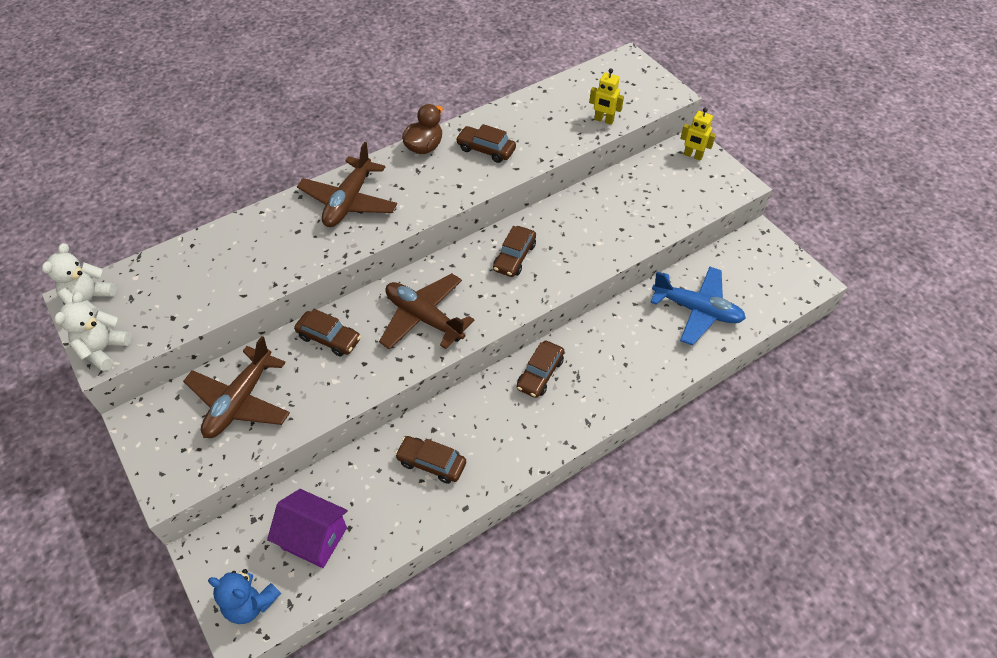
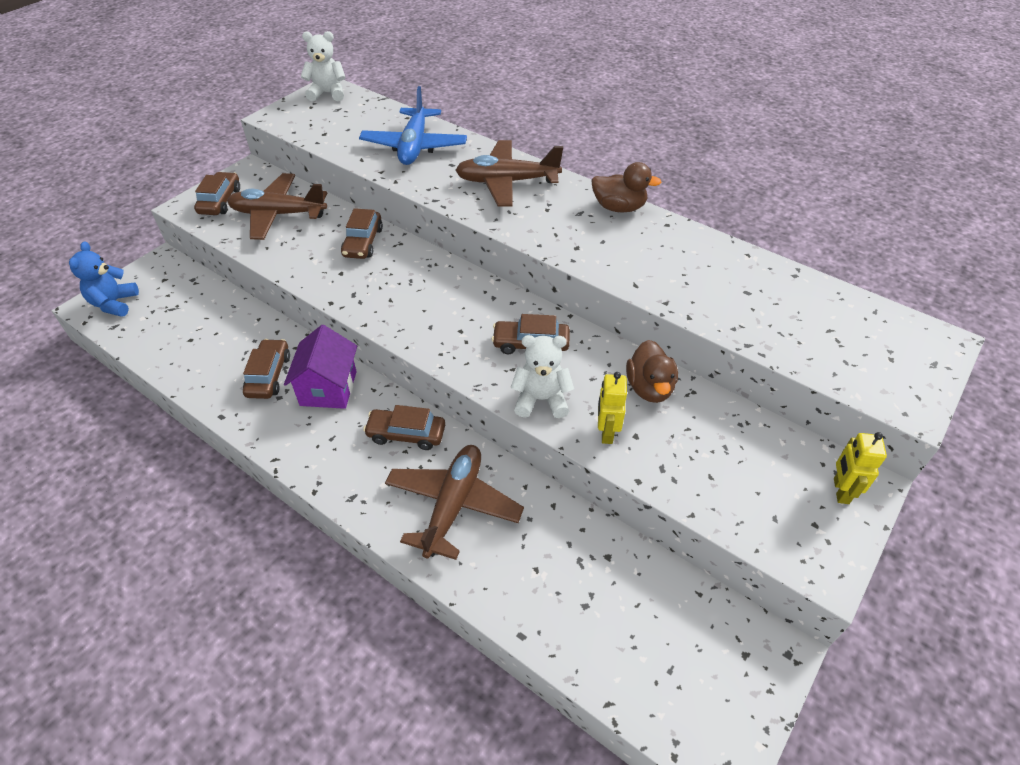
camera: 70 degrees right, 5 degrees down
white teddy bear [54,292,131,371] -> white teddy bear moved to [510,335,574,418]
purple house [267,489,348,568] -> purple house moved to [284,325,357,409]
brown plane [379,273,474,350] -> brown plane moved to [385,445,524,560]
brown car [456,124,516,163] -> brown car moved to [194,172,240,215]
yellow robot [589,68,624,125] -> yellow robot moved to [598,372,627,444]
blue plane [650,266,746,345] -> blue plane moved to [359,86,467,165]
none -> brown duck [626,340,678,403]

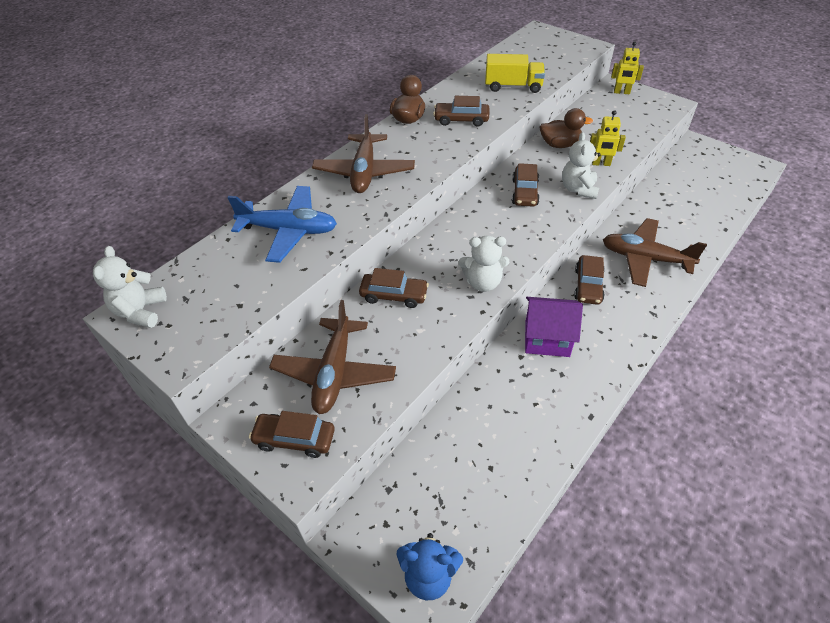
camera: 85 degrees left, 0 degrees up
brown car [243,339,290,399] -> brown car moved to [433,96,490,127]
none -> white teddy bear [459,235,509,292]
none -> yellow truck [485,54,545,93]

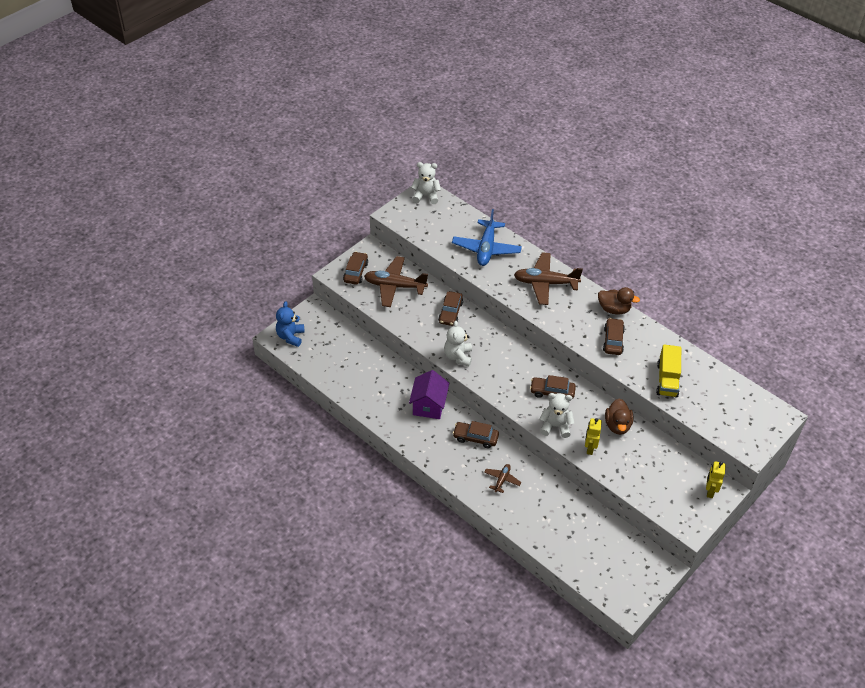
camera: 90 degrees right, 0 degrees up
brown plane [603,218,707,287] -> brown plane [484,464,521,493], size x0.50

